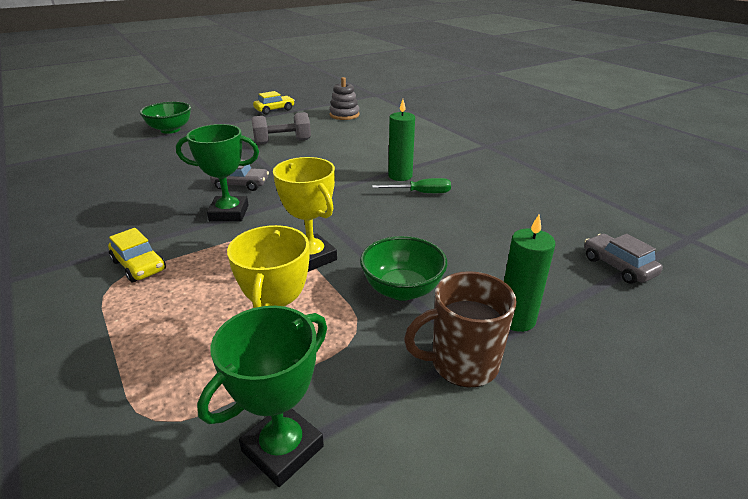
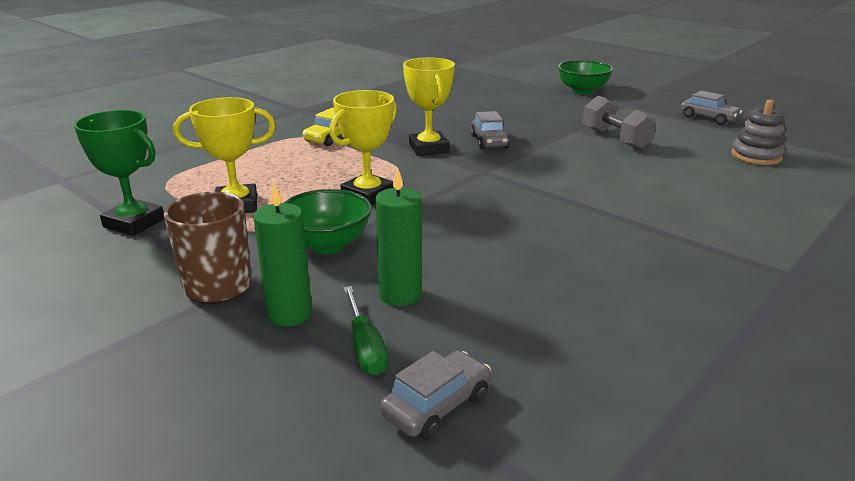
camera: 75 degrees right, 5 degrees down
green trophy [176,124,259,222] -> yellow trophy [403,58,455,156]
yellow car [253,91,295,114] -> grey car [681,91,742,125]
green screwdriver [372,178,451,193] -> green screwdriver moved to [344,286,388,375]
green candle [388,99,415,181] -> green candle moved to [375,167,422,306]

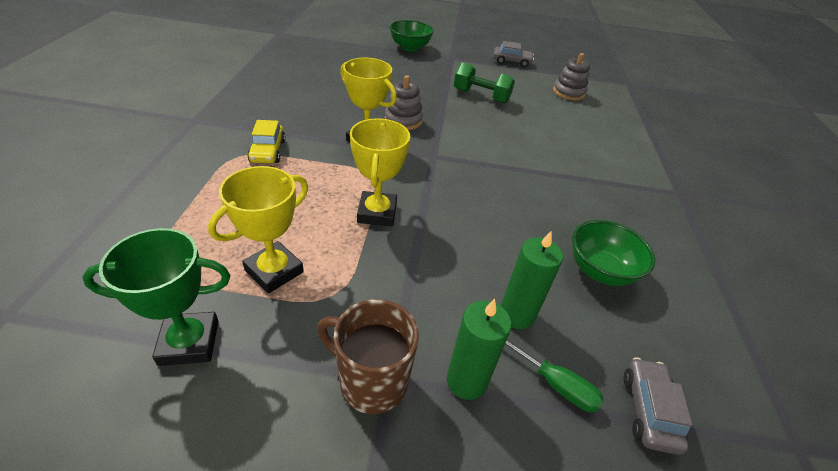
camera: 40 degrees left, 15 degrees up
green bowl [284,189,372,254] -> green bowl moved to [572,220,655,286]
grey car [470,111,510,149] -> grey stacking toy [385,75,423,130]
grey dumbbell [583,95,656,150] -> green dumbbell [454,63,515,104]

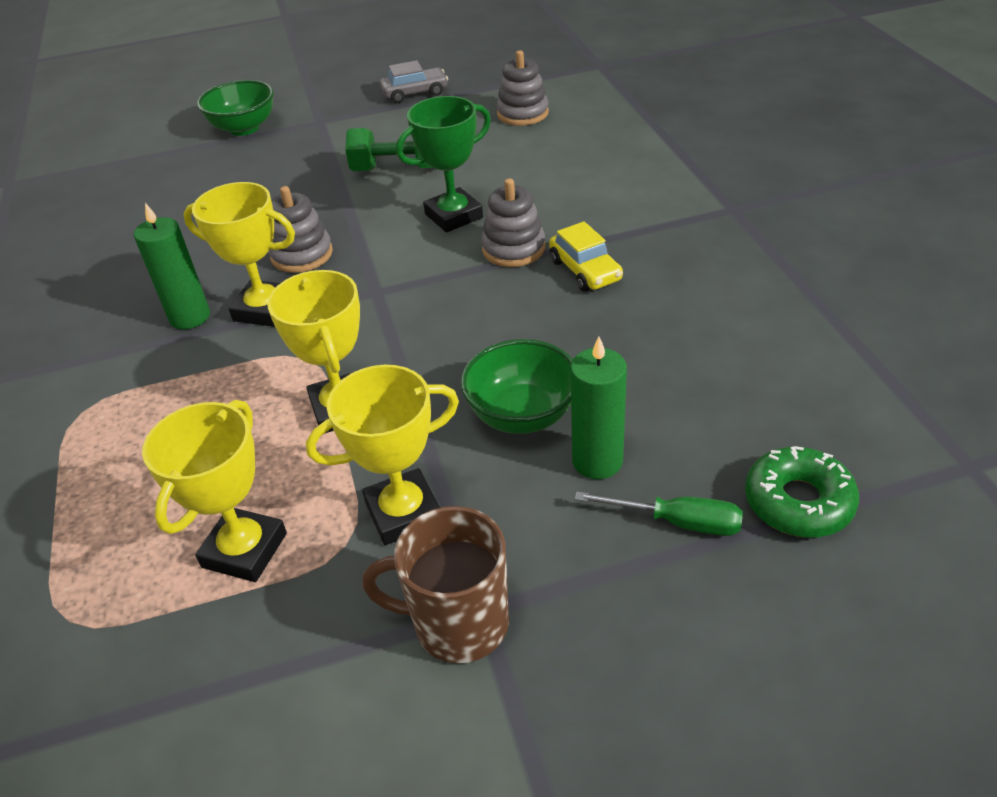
camera: 15 degrees left, 0 degrees up
green trophy [82,228,231,366] -> green trophy moved to [396,96,491,233]
yellow car [247,120,286,163] -> yellow car moved to [549,221,623,291]
green candle [447,299,512,400] -> green candle moved to [134,203,210,329]
green bowl [572,220,655,286] -> green bowl moved to [461,339,573,434]
grey car [623,357,693,455] -> green donut [745,446,859,538]
none -> yellow trophy [306,365,459,545]
none -> grey stacking toy [481,178,545,267]

